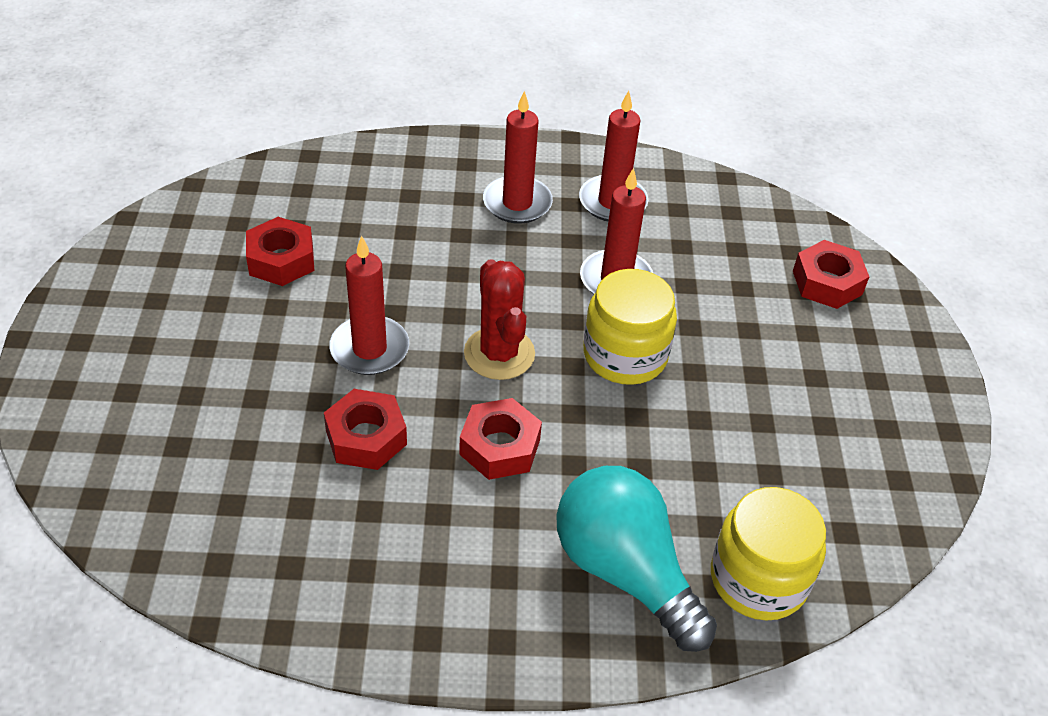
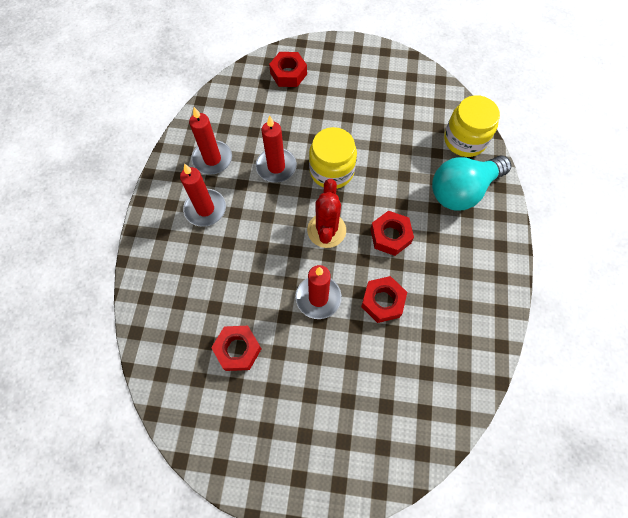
camera: 80 degrees left, 20 degrees up
red cactus [464,259,535,380] -> red cactus turned 75 degrees counterclockwise [307,179,346,248]

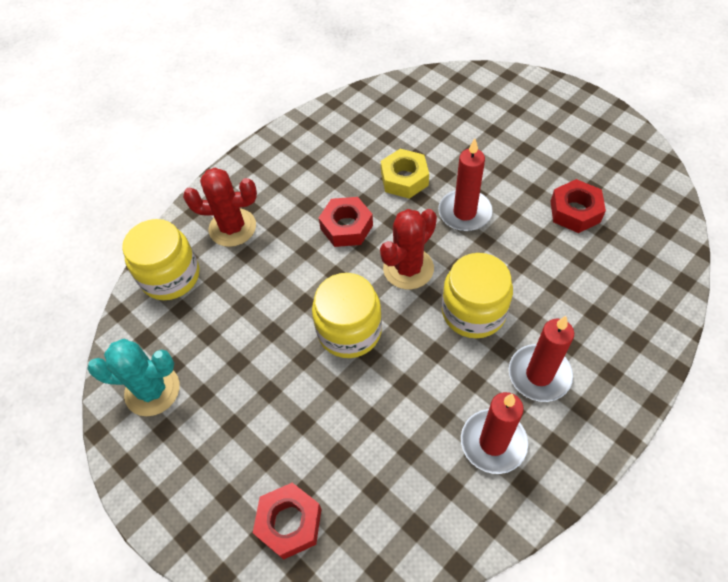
camera: 140 degrees left, 10 degrees down
red candle [256,115,297,183] -> none
red nut [361,276,407,323] -> yellow nut [381,149,429,199]
turquoise light bulb [432,155,511,211] -> red cactus [183,168,257,247]
none -> turquoise cactus [87,339,180,416]
none -> yellow jar [442,253,513,338]

